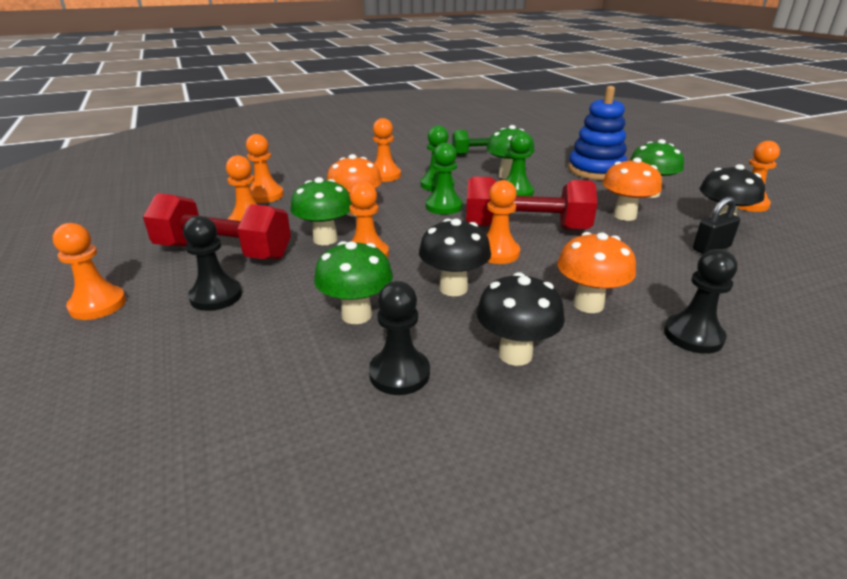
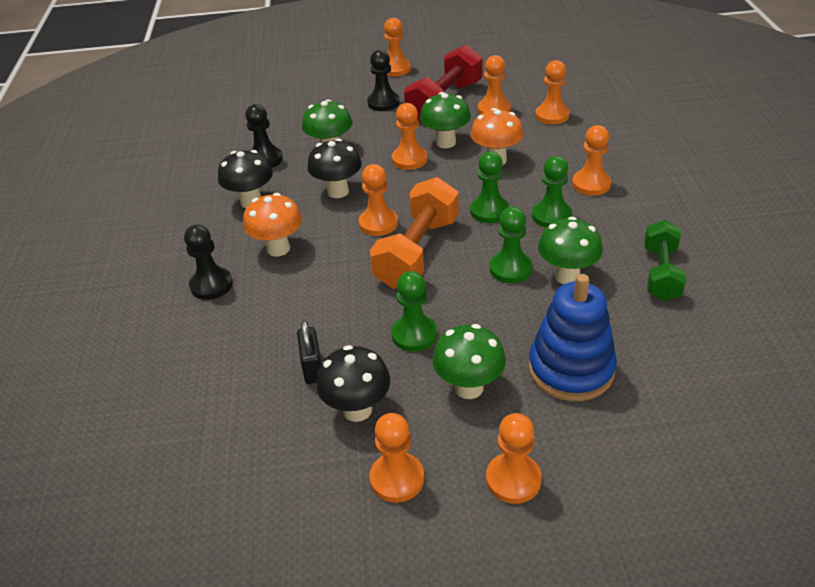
camera: 110 degrees right, 10 degrees up
red dumbbell [466,177,597,231] -> orange dumbbell [370,177,459,289]
orange mushroom [603,158,662,221] -> green pawn [391,271,437,352]
none -> orange pawn [486,413,542,504]

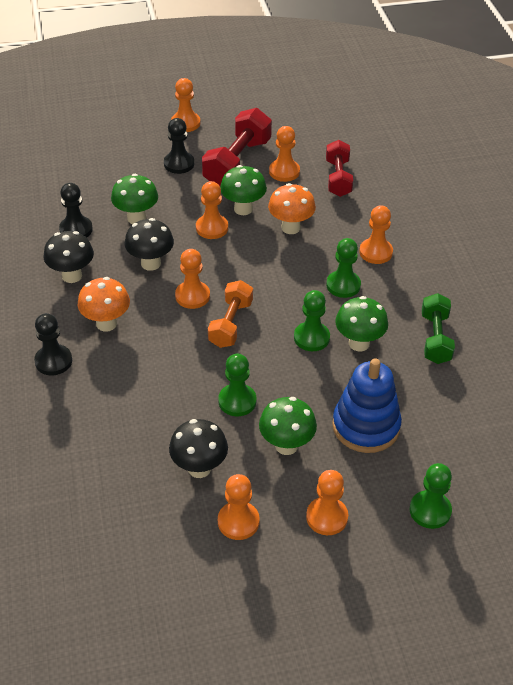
camera: 10 degrees left, 5 degrees up
black padlock [297,320,322,384] -> none
orange dumbbell [370,177,459,289] -> orange dumbbell [208,280,253,348], size x0.66
green pawn [470,151,509,223] -> green pawn moved to [409,463,452,529]
orange pawn [535,60,570,125] -> red dumbbell [326,140,353,197]

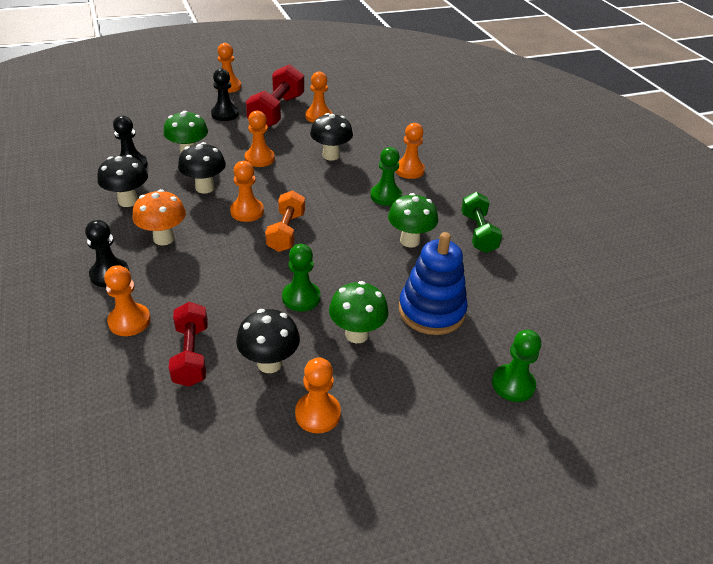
camera: 10 degrees left, 5 degrees down
green mushroom [220,165,267,215] -> none
orange mushroom [268,183,316,234] -> black mushroom [310,113,353,161]
green pawn [294,290,330,351] -> none
orange pawn [306,470,348,535] -> orange pawn moved to [104,265,151,336]
red dumbbell [326,140,353,197] -> red dumbbell moved to [169,302,208,387]

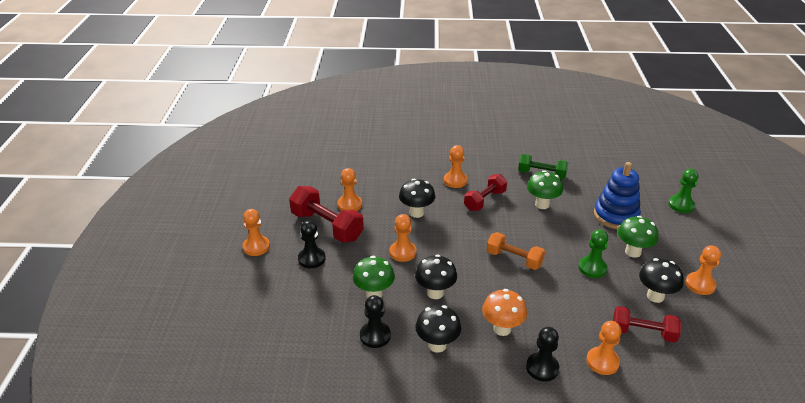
camera: 65 degrees left, 5 degrees down
orange pawn [230,161,264,222] -> none
green pawn [370,147,402,206] -> red dumbbell [464,174,507,211]

